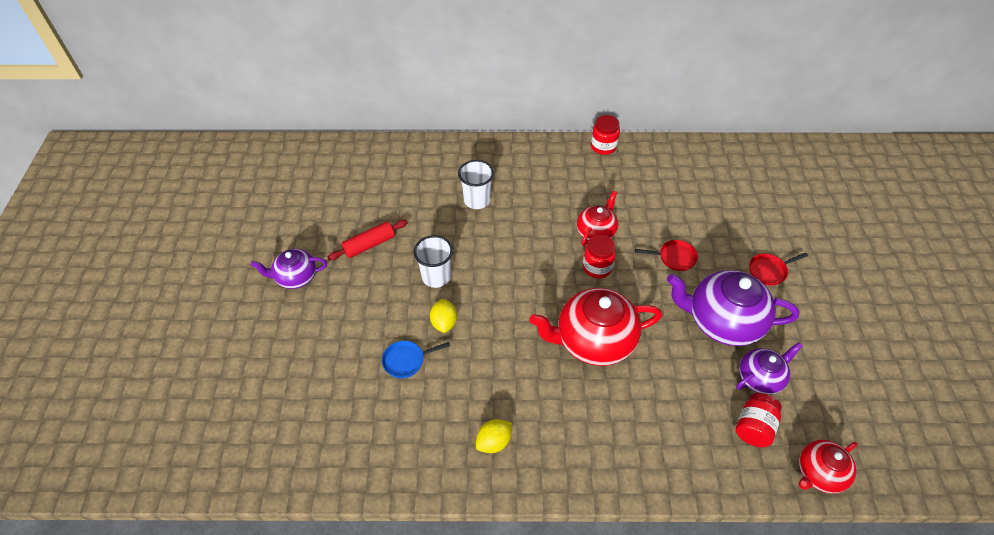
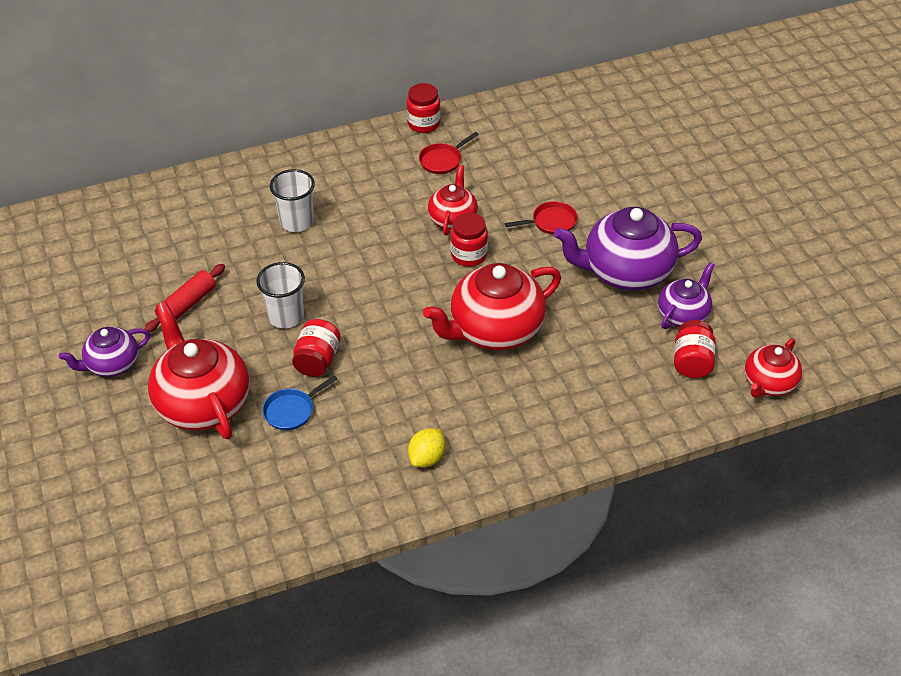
camera: 20 degrees left, 5 degrees down
yellow lemon [430,298,457,333] -> red jar [292,319,341,377]
red pan [749,253,808,286] -> red pan moved to [419,132,479,174]
none -> red teapot [148,302,250,439]

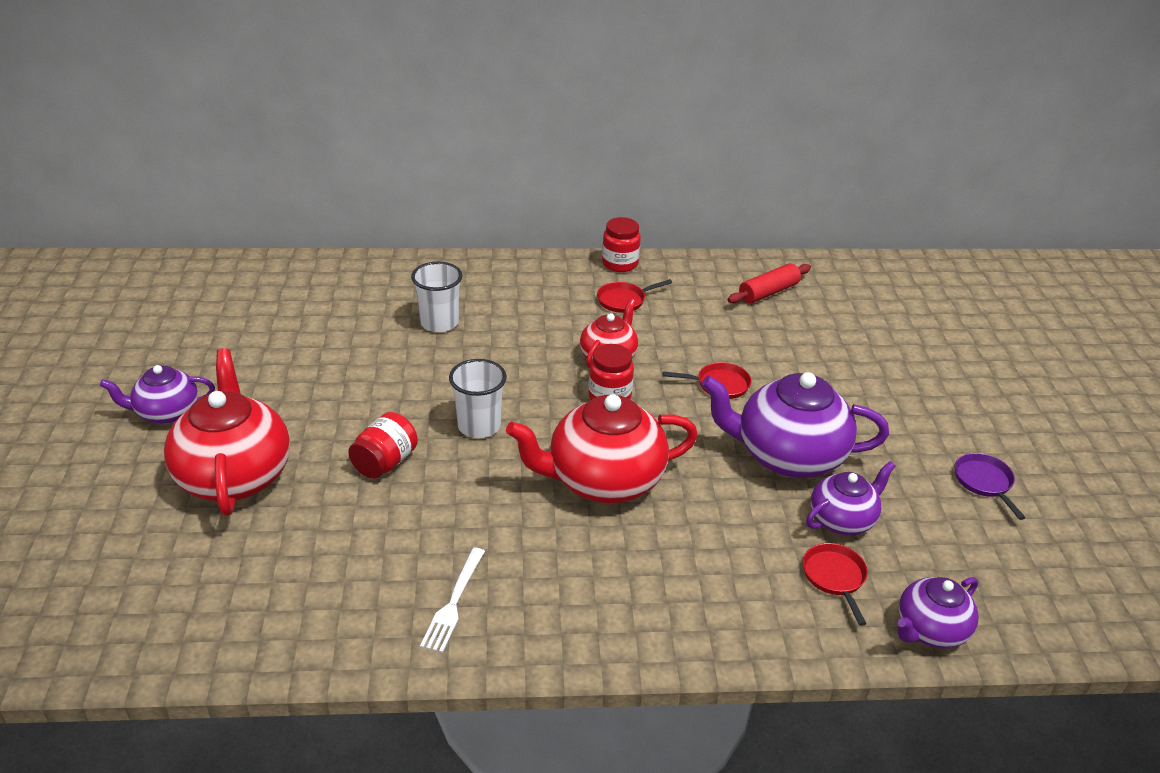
camera: 15 degrees right, 10 degrees down
red rolling pin [144,264,225,332] -> red rolling pin moved to [727,263,811,304]
white cup [256,262,305,328] -> white cup moved to [449,359,507,438]
blue pan [262,375,337,430] -> none
yellow lemon [408,428,445,467] -> white fork [420,547,485,653]
red jar [674,320,716,378] -> red pan [803,543,868,626]
red teapot [745,338,802,398] -> purple teapot [898,577,979,649]
none -> purple pan [955,453,1026,520]

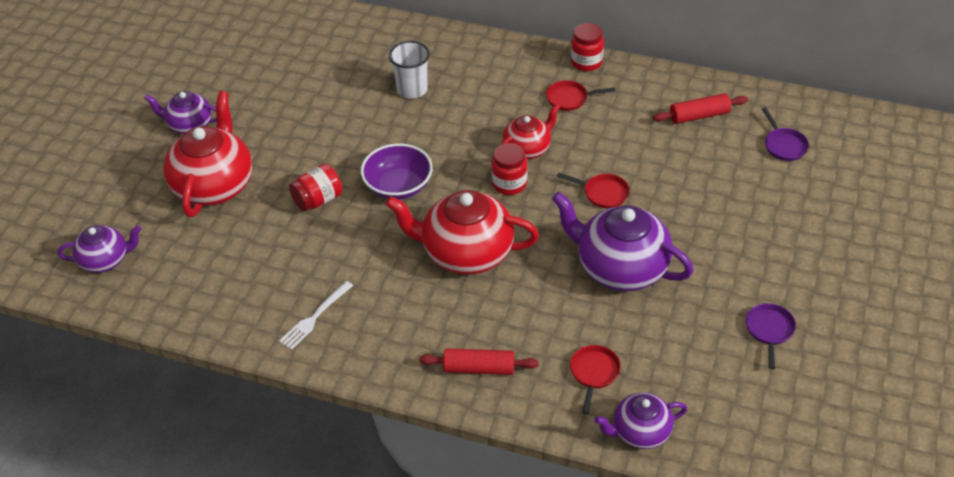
camera: 25 degrees right, 10 degrees up
white cup [449,359,507,438] -> purple bowl [360,143,433,200]
purple teapot [806,461,895,535] -> purple teapot moved to [58,225,142,273]
none -> red rolling pin [420,348,539,375]
none -> purple pan [762,108,809,161]

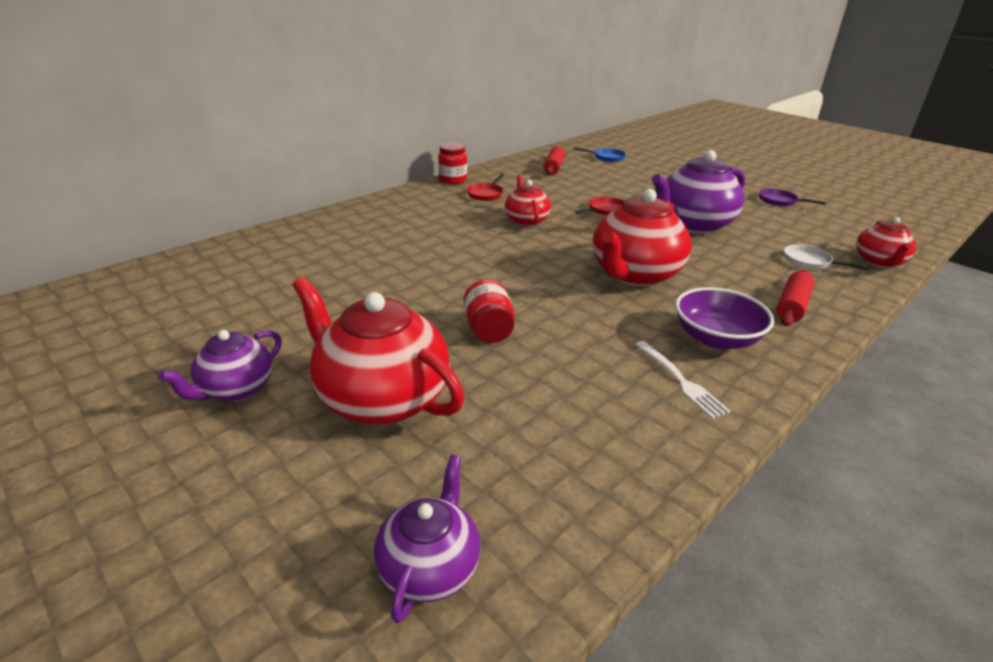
camera: 65 degrees left, 15 degrees down
purple bowl [360,143,433,200] -> purple bowl moved to [675,287,774,349]
white cup [389,41,430,99] -> none
red jar [491,143,528,195] -> none
red pan [570,345,621,414] -> white pan [784,244,868,271]
purple teapot [594,393,687,449] -> red teapot [856,217,916,268]
purple pan [762,108,809,161] -> blue pan [573,148,626,162]

